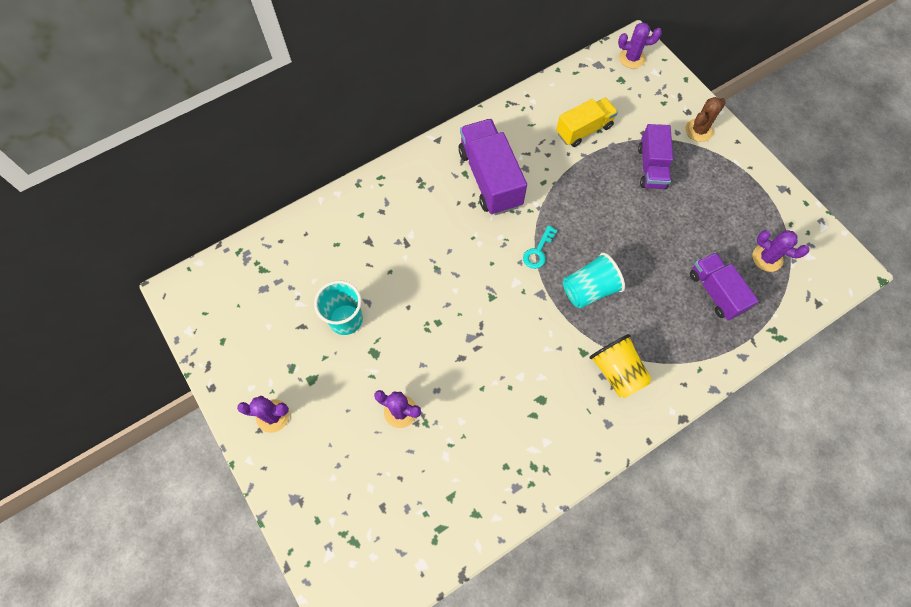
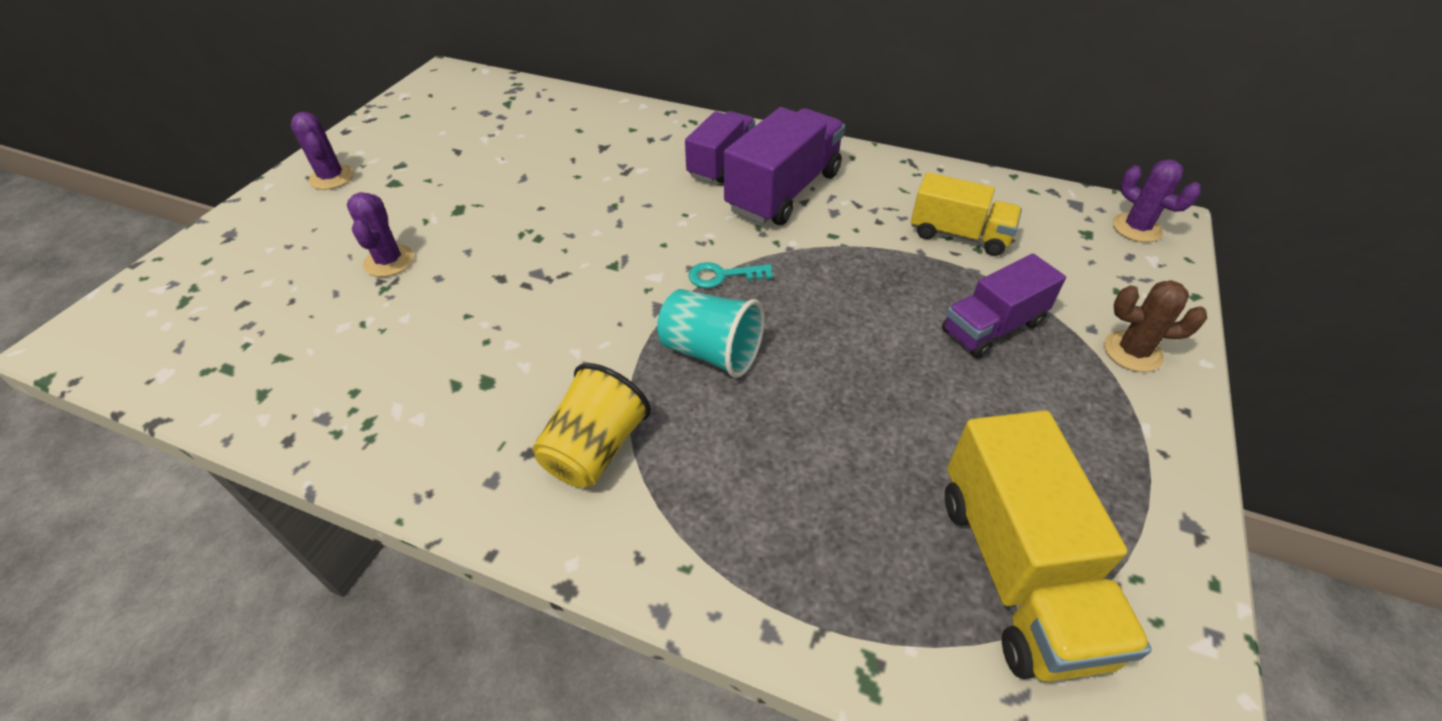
camera: 55 degrees right, 20 degrees down
turquoise cup [314,280,363,335] -> none
purple truck [690,252,759,320] -> purple truck moved to [685,111,755,183]
purple cactus [753,230,809,272] -> yellow truck [945,410,1152,682]

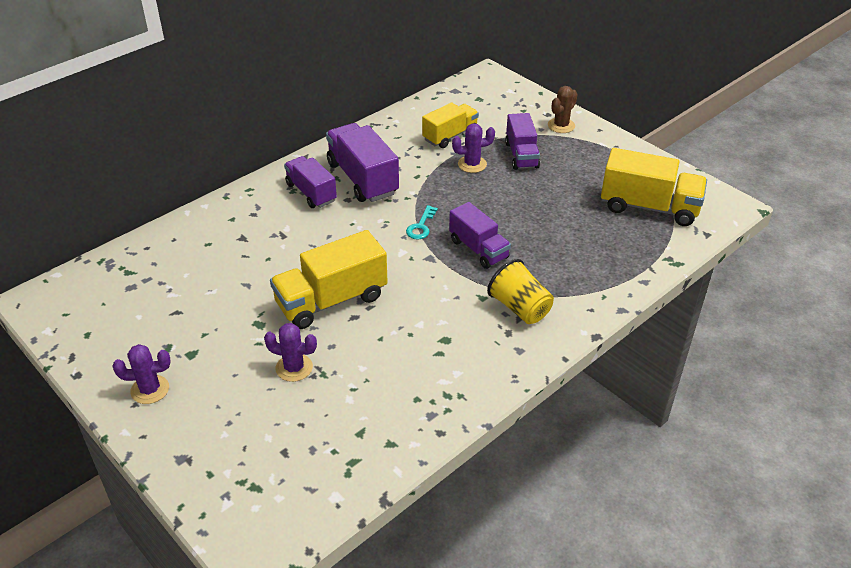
camera: 65 degrees left, 5 degrees down
turquoise cup [657,289,765,378] -> purple truck [449,202,511,269]
purple cactus [1112,160,1201,242] -> purple cactus moved to [452,123,495,173]
none -> yellow truck [270,230,388,329]

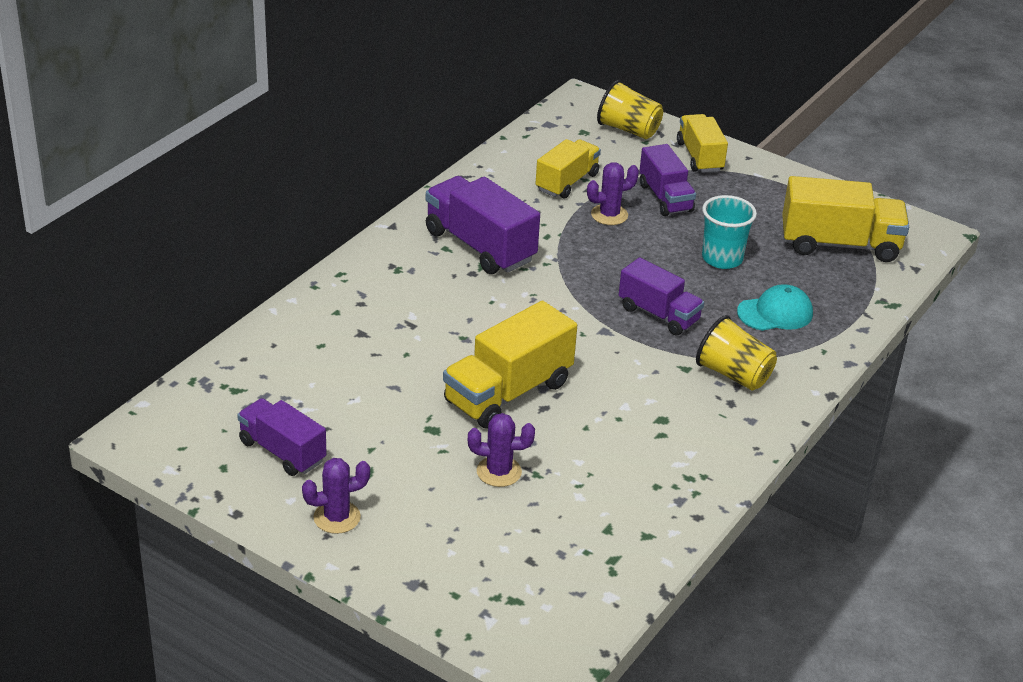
camera: 15 degrees left, 5 degrees down
purple truck [284,156,337,208] -> purple truck moved to [237,398,327,476]
turquoise key [406,205,438,240] -> none
brown cactus [548,86,578,133] -> yellow truck [677,114,728,173]
none -> yellow cup [597,80,663,139]
none -> turquoise cup [702,195,757,269]
none -> turquoise cap [737,284,813,331]

